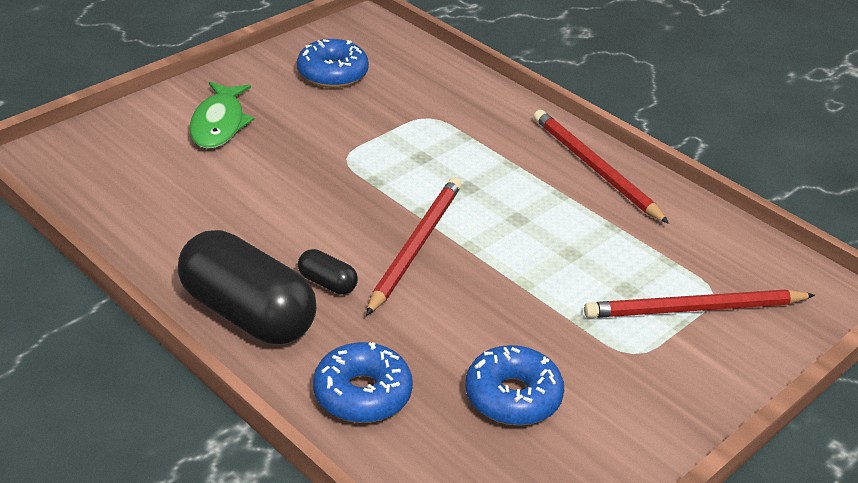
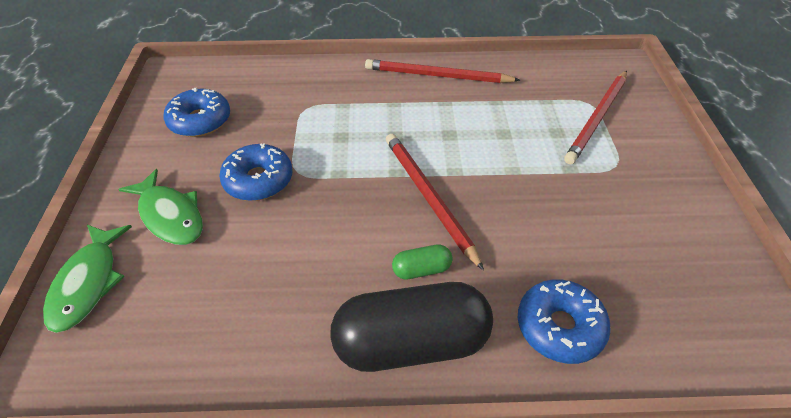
camera: 45 degrees left, 10 degrees up
black capsule [298,249,358,295] -> green capsule [392,244,453,280]
blue donut [465,345,564,426] -> blue donut moved to [219,143,292,201]
none -> green fish [43,225,132,333]

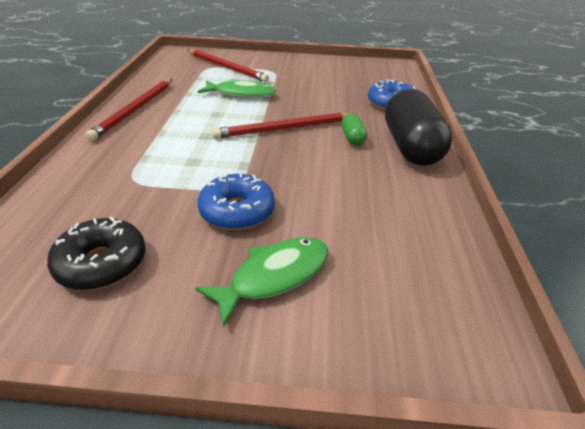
camera: 85 degrees left, 10 degrees down
green fish [43,225,132,333] -> green fish moved to [197,80,276,98]
blue donut [164,88,230,137] -> black donut [47,217,146,290]

